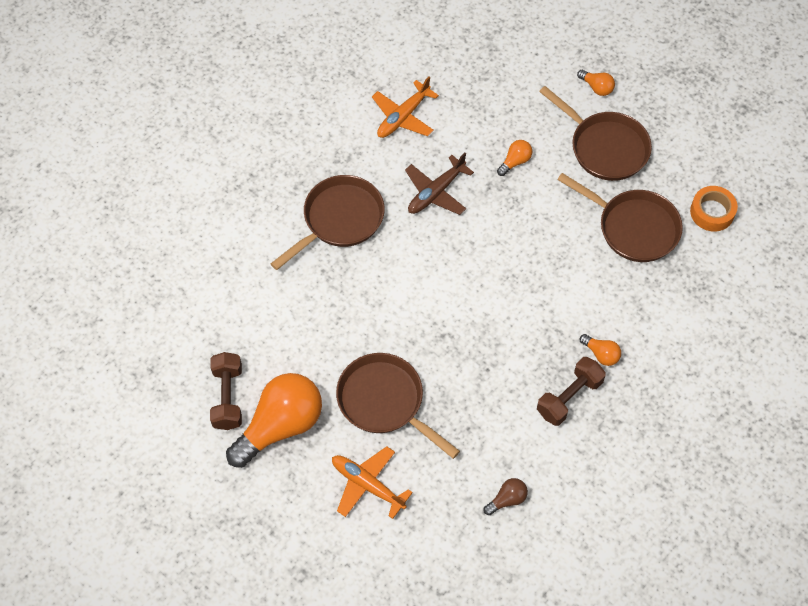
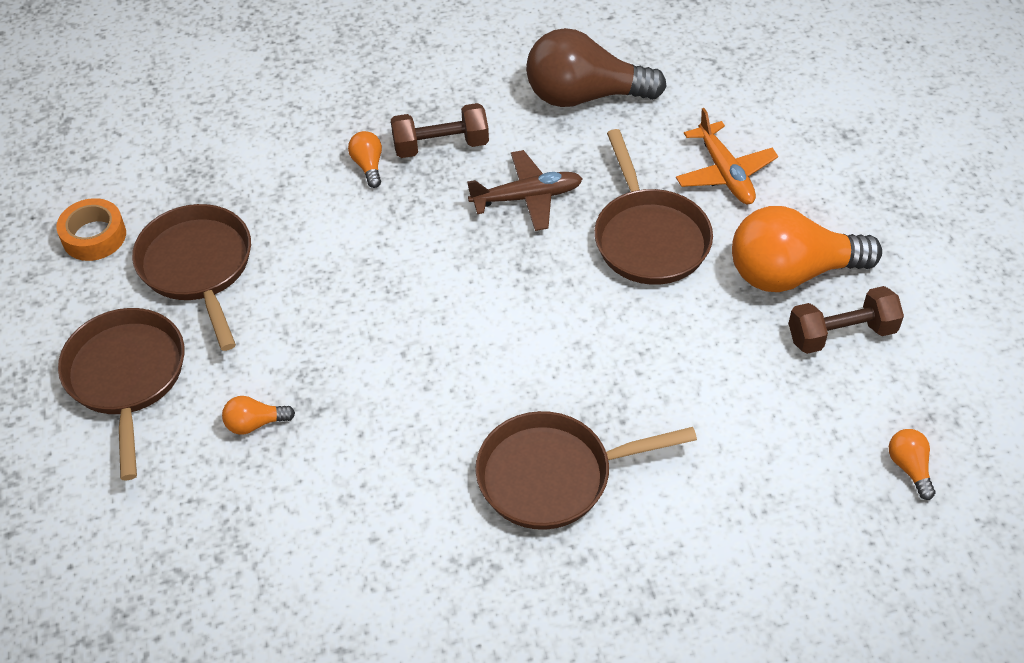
camera: 145 degrees left, 10 degrees down
brown dumbbell [210,352,242,430] -> brown dumbbell turned 45 degrees clockwise [788,286,904,354]
orange plane [372,76,439,138] -> none
brown plane [405,153,474,215] -> brown plane moved to [467,150,583,231]
brown light bulb [483,478,528,515] -> brown light bulb [526,28,667,107], size x2.35
orange light bulb [577,70,615,96] -> orange light bulb moved to [889,429,936,500]

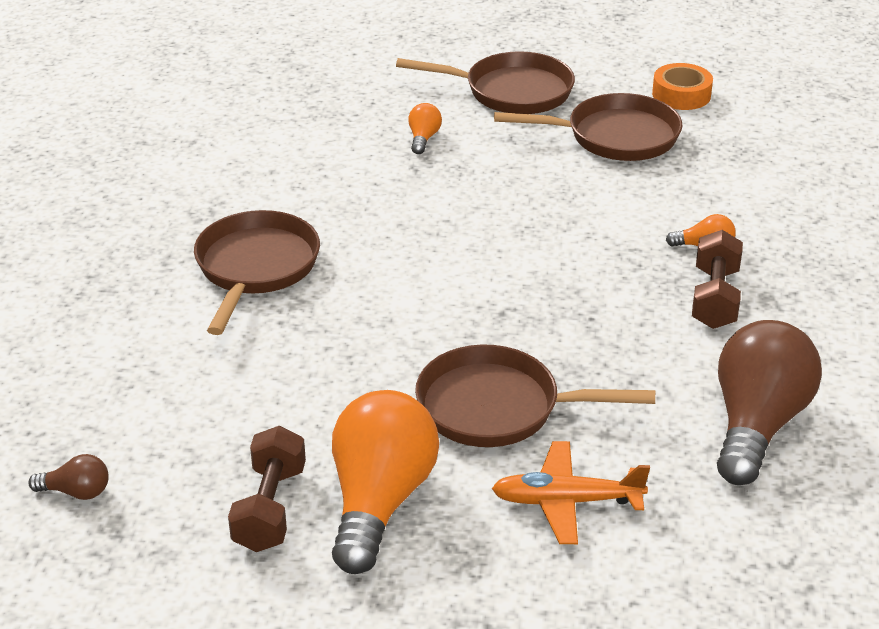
camera: 110 degrees right, 15 degrees down
brown plane [467,150,583,231] -> none
orange light bulb [889,429,936,500] -> brown light bulb [28,454,109,500]

